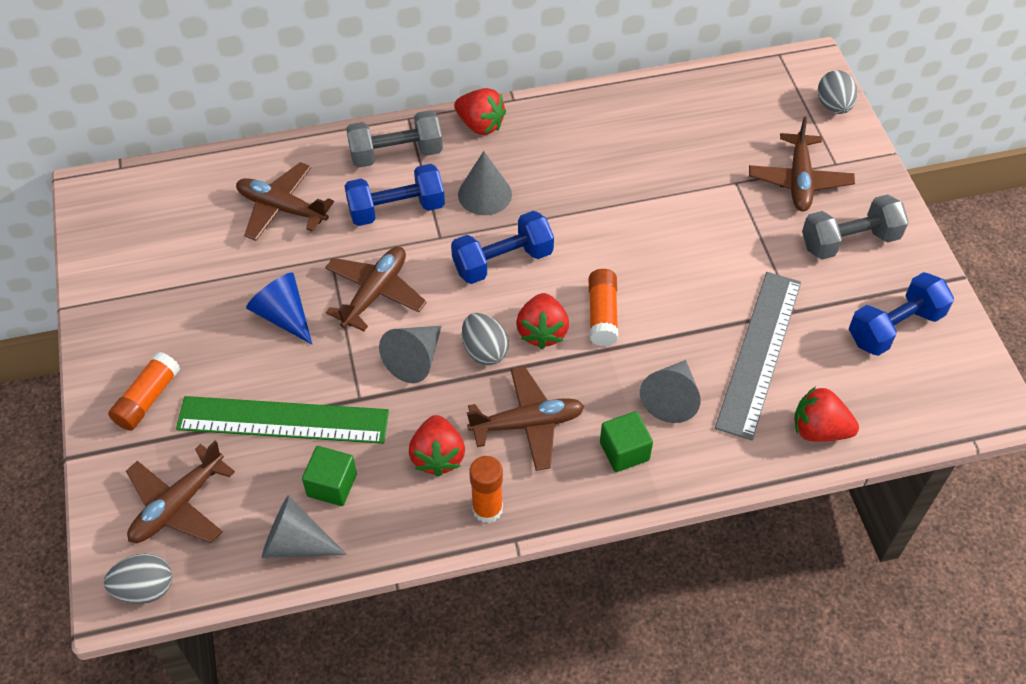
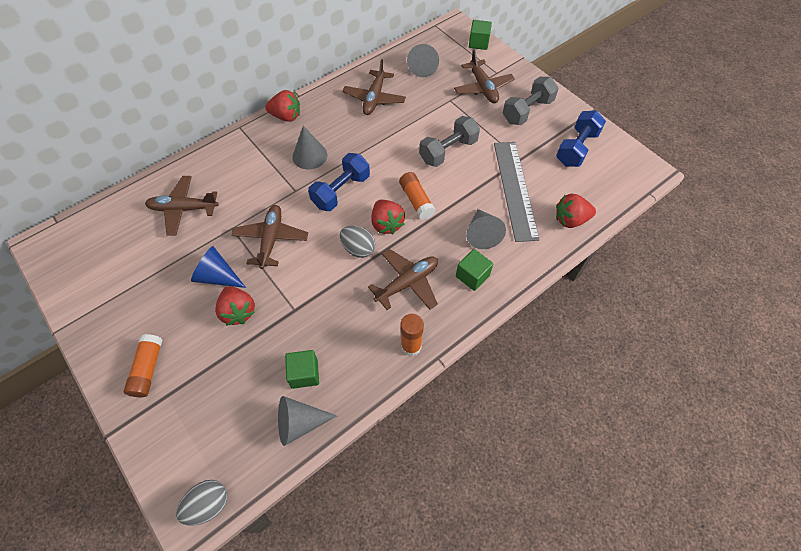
camera: 25 degrees left, 5 degrees up
brown plane [126,441,235,543] -> brown plane moved to [342,59,406,115]
green ruler [176,396,389,444] -> none
blue dumbbell [344,164,445,226] -> none
grey dumbbell [346,110,443,168] -> grey dumbbell moved to [419,116,480,167]
grey cone [379,326,442,383] -> grey cone moved to [407,44,439,77]
red strawberry [409,415,465,477] -> red strawberry moved to [215,286,255,326]
grey egg [818,70,857,114] -> green cube [469,20,492,50]

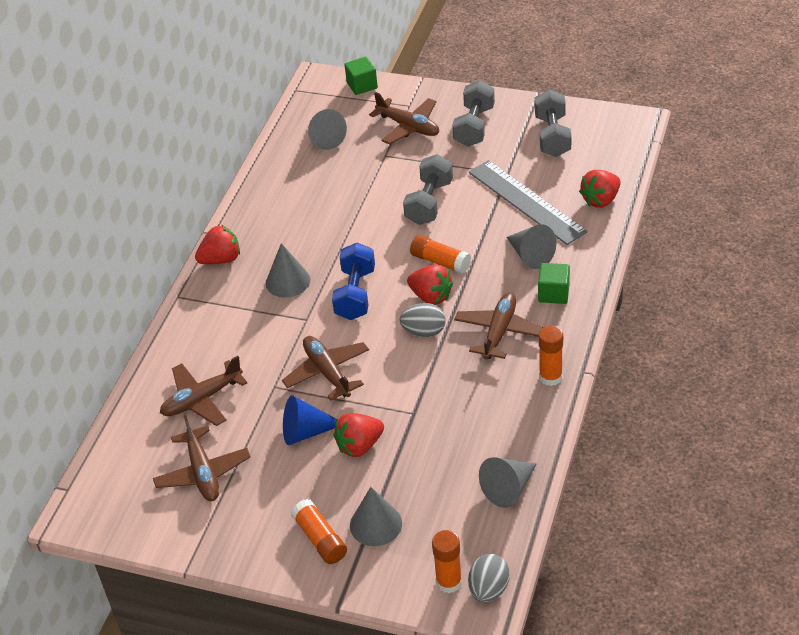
camera: 30 degrees left, 15 degrees down
red strawberry [215,286,255,326] -> red strawberry turned 120 degrees clockwise [334,413,384,457]
green cube [285,350,319,389] -> none
brown plane [342,59,406,115] -> brown plane moved to [153,415,251,501]
blue dumbbell [556,111,606,167] -> grey dumbbell [535,89,572,157]
none -> grey cone [350,487,402,546]
none -> orange glue stick [432,530,462,593]

